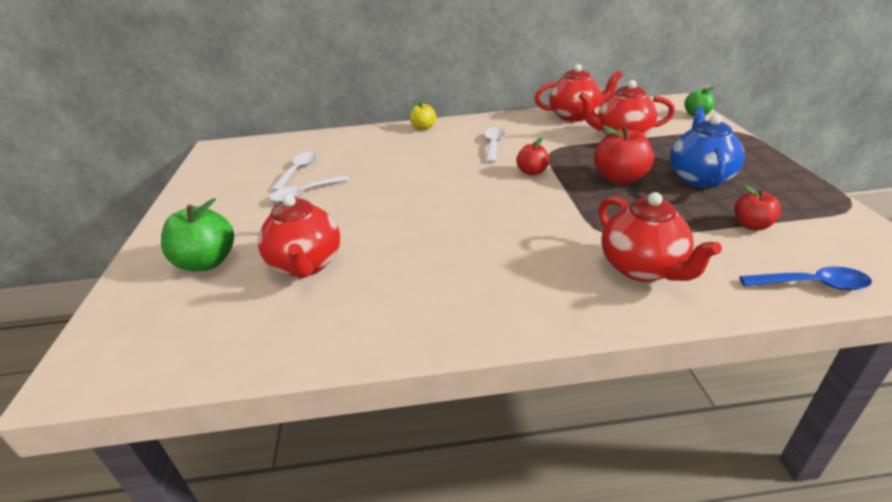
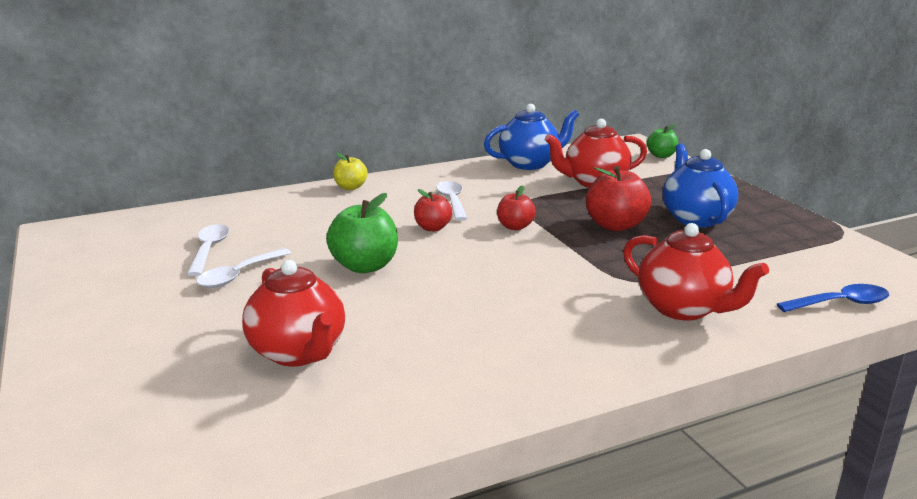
camera: 20 degrees left, 10 degrees down
green apple [161,198,234,272] -> green apple moved to [326,193,398,273]
red teapot [535,64,623,122] -> blue teapot [484,104,579,170]
red apple [734,185,781,231] -> red apple moved to [414,189,452,231]

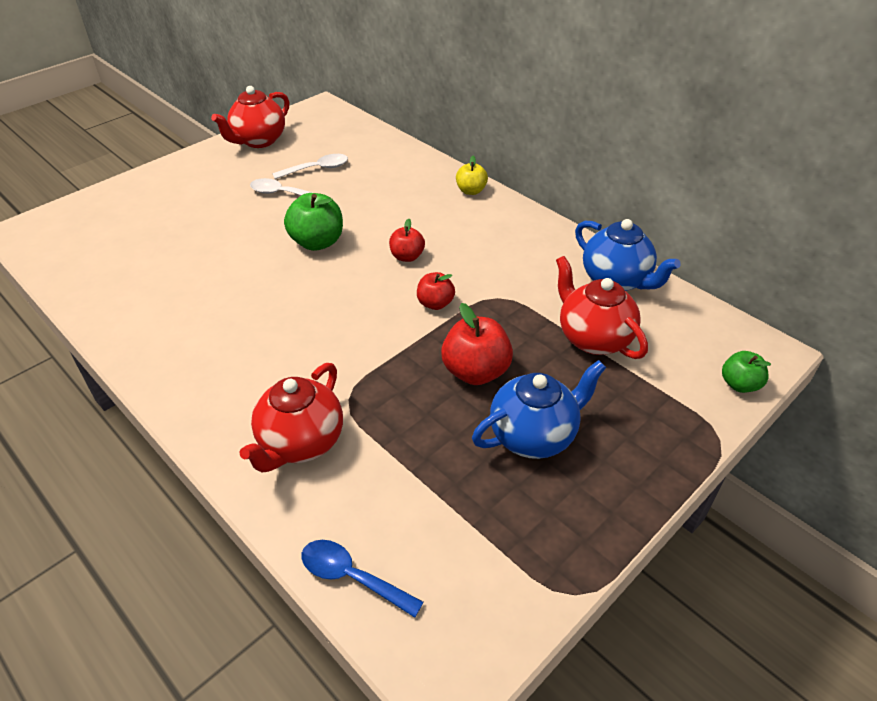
camera: 70 degrees right, 20 degrees up
red teapot [242,260,345,367] -> red teapot moved to [211,86,289,148]
white spoon [436,181,467,221] -> none
blue spoon [777,284,889,312] -> blue spoon turned 150 degrees clockwise [302,540,424,618]

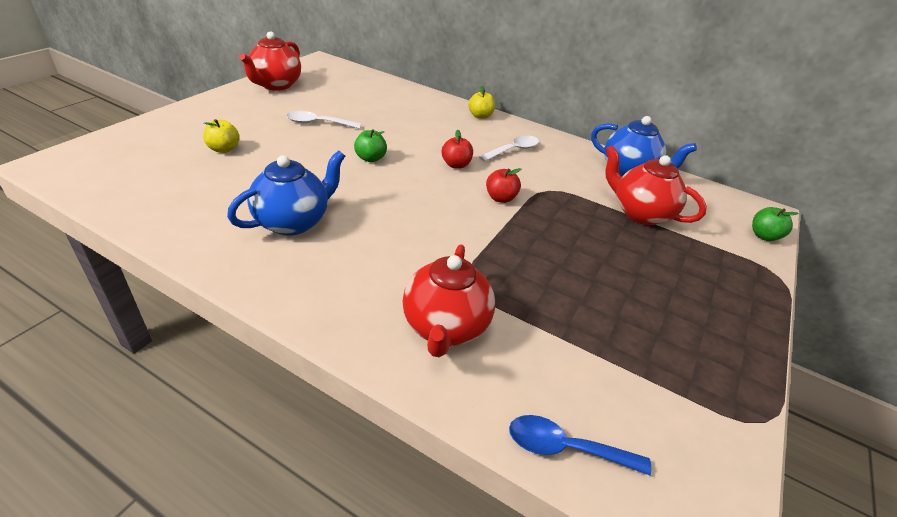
camera: 20 degrees left, 5 degrees down
white spoon [272,154,348,179] -> white spoon moved to [479,135,539,162]
green apple [284,193,343,251] -> green apple [354,129,387,162], size x0.61
red apple [441,303,513,385] -> none
blue teapot [472,360,606,459] -> blue teapot moved to [227,150,345,236]
none -> yellow apple [203,119,240,153]

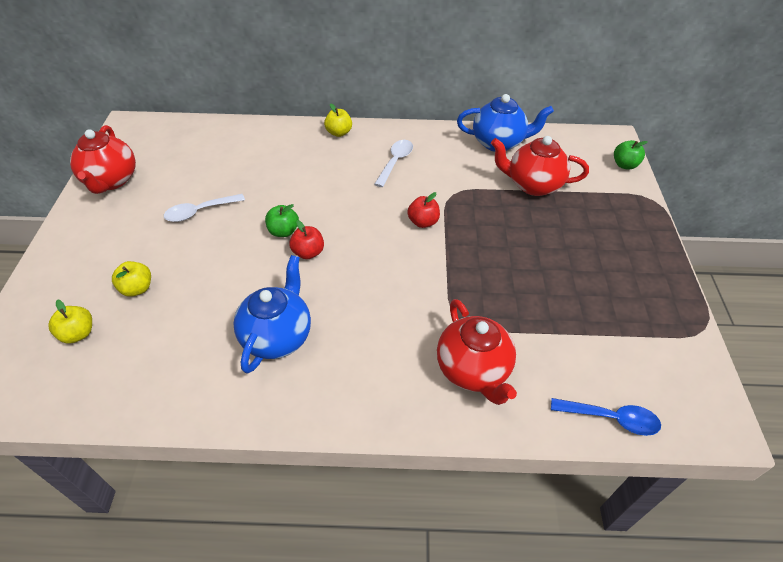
camera: 25 degrees left, 10 degrees up
red apple [442,130,473,169] -> red apple moved to [289,220,324,259]
blue spoon [509,415,651,476] -> blue spoon turned 150 degrees counterclockwise [551,398,661,436]
none -> yellow apple [48,300,92,344]

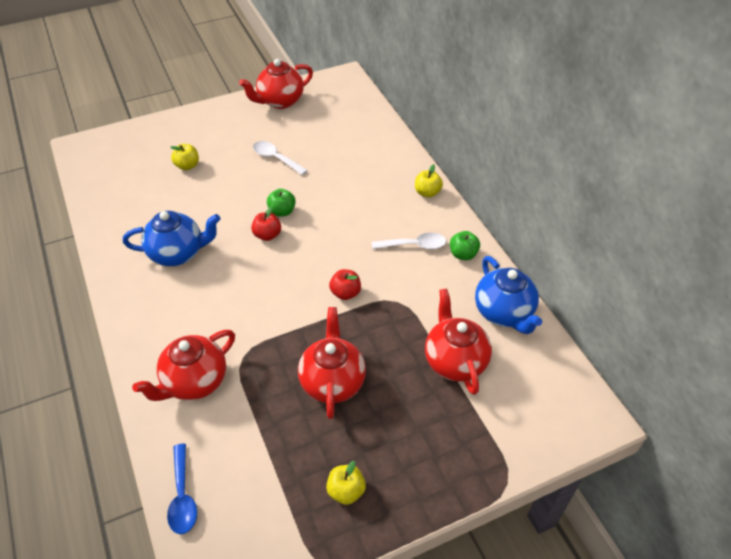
camera: 65 degrees right, 0 degrees up
yellow apple [48,300,92,344] -> yellow apple moved to [326,461,366,505]
green apple [614,140,648,170] -> green apple moved to [450,231,480,260]
none -> red teapot [298,307,366,419]

